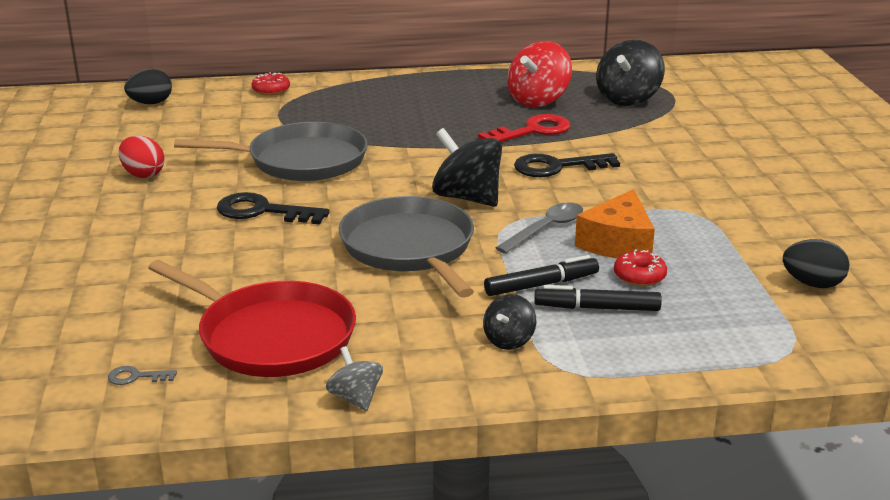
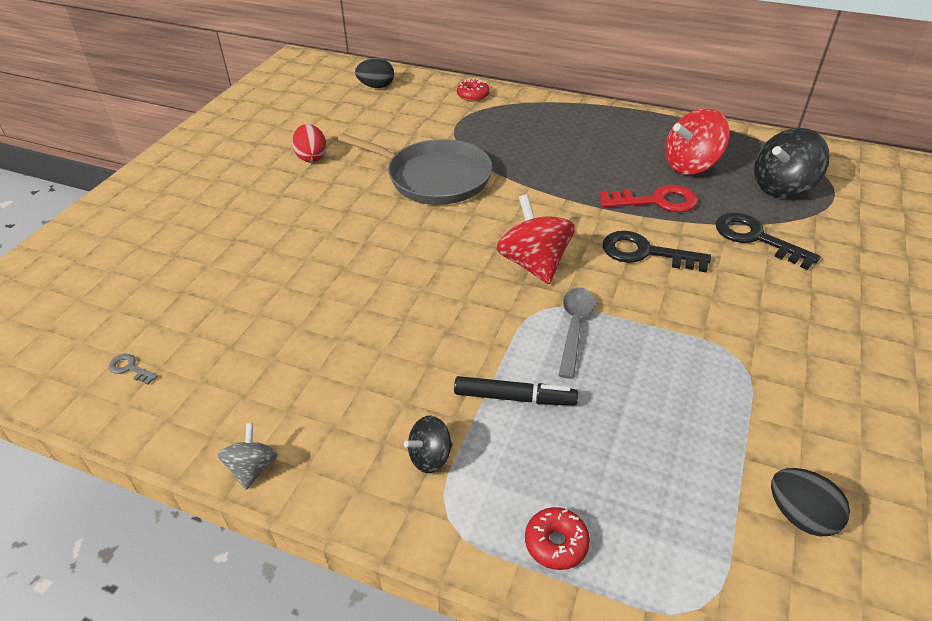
camera: 30 degrees right, 15 degrees up
red pan [148,260,356,377] -> none
black key [217,192,330,224] -> black key moved to [716,213,820,270]
grey pan [339,196,474,298] -> none
black spinning top [432,128,502,207] -> red spinning top [496,194,575,284]
grey spoon [496,202,583,254] -> grey spoon turned 60 degrees counterclockwise [558,288,595,379]
black marker [534,285,662,311] -> none
orange cheese [575,189,655,258] -> none
red donut [614,249,667,287] -> red donut moved to [525,507,590,570]

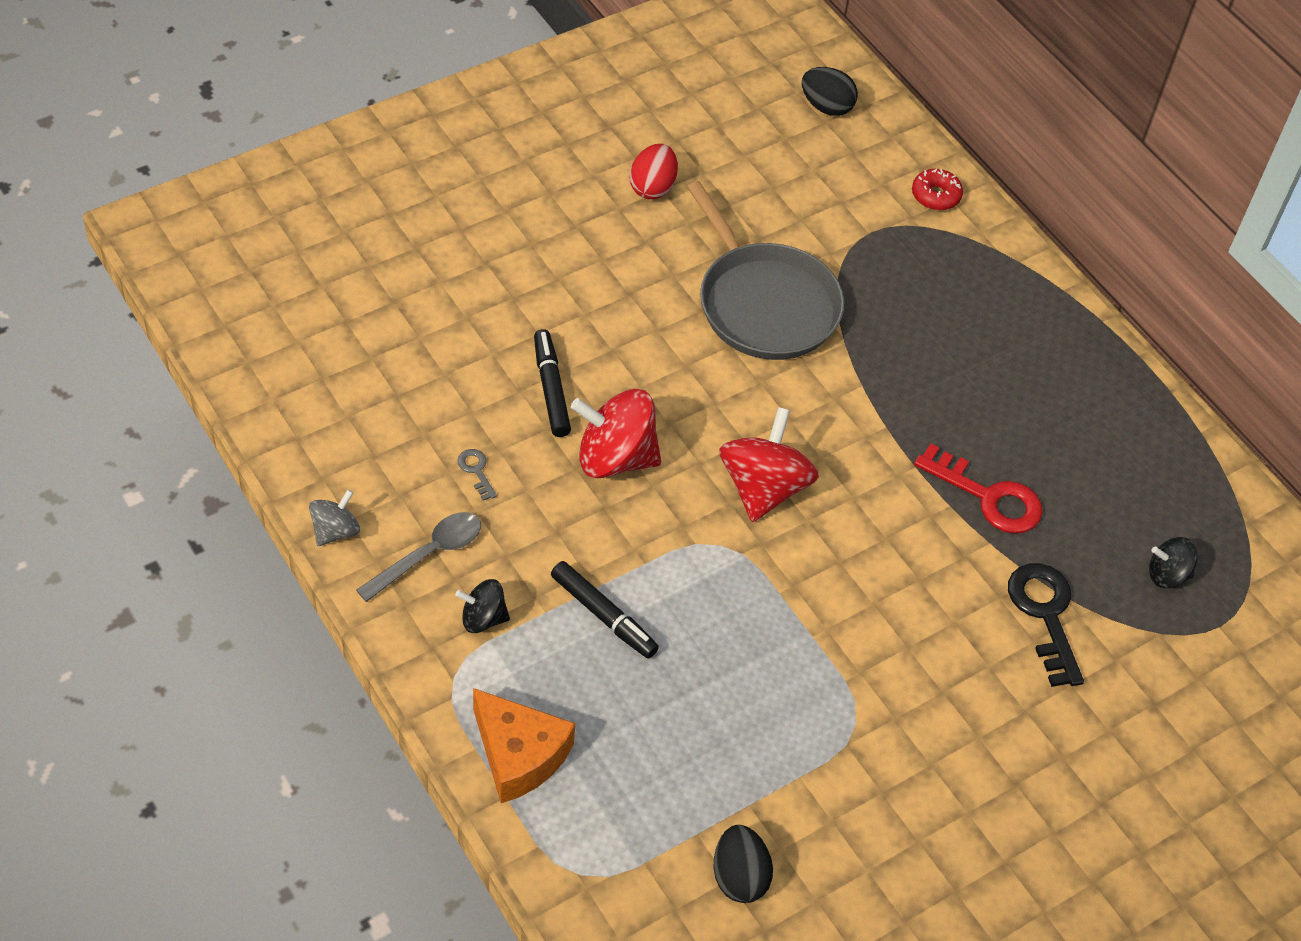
camera: 30 degrees right, 10 degrees up
grey key [108,354,158,385] -> grey key moved to [457,449,497,501]
red donut [525,507,590,570] -> orange cheese [473,688,575,803]
grey spoon [558,288,595,379] -> grey spoon moved to [356,512,481,602]
black key [603,231,711,273] -> none
red spinning top [665,108,730,175] -> red spinning top moved to [571,389,661,478]
black spinning top [754,128,830,198] -> black spinning top [1149,537,1198,588], size x0.54
none -> black marker [534,329,571,437]

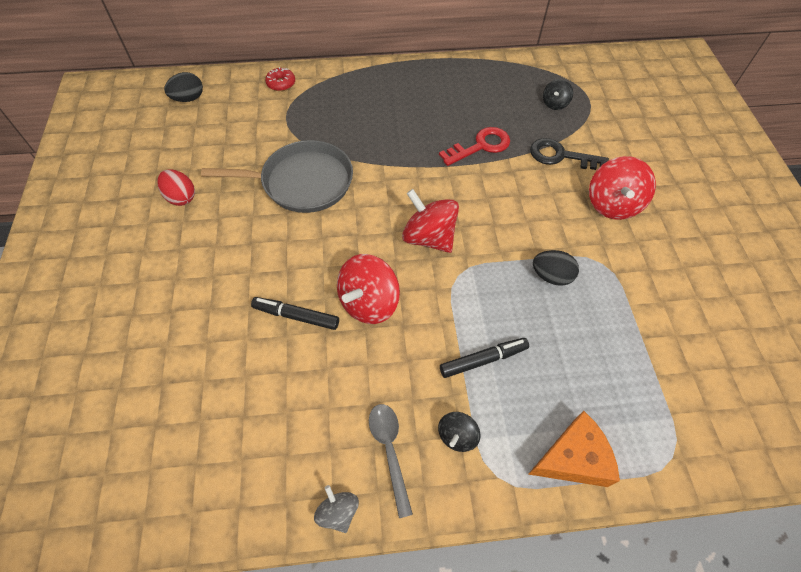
camera: 60 degrees left, 5 degrees up
grey key [457,449,497,501] -> none
black egg [714,825,773,903] -> black egg moved to [533,250,579,286]
none -> red spinning top [589,156,656,220]

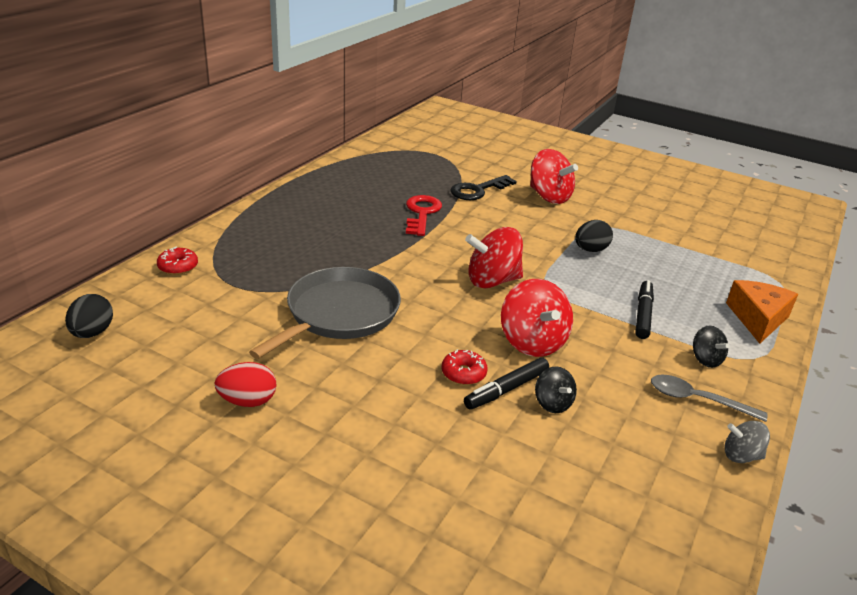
camera: 55 degrees left, 25 degrees down
black spinning top [543,79,573,110] -> black spinning top moved to [535,366,577,413]
none -> red donut [442,349,488,385]

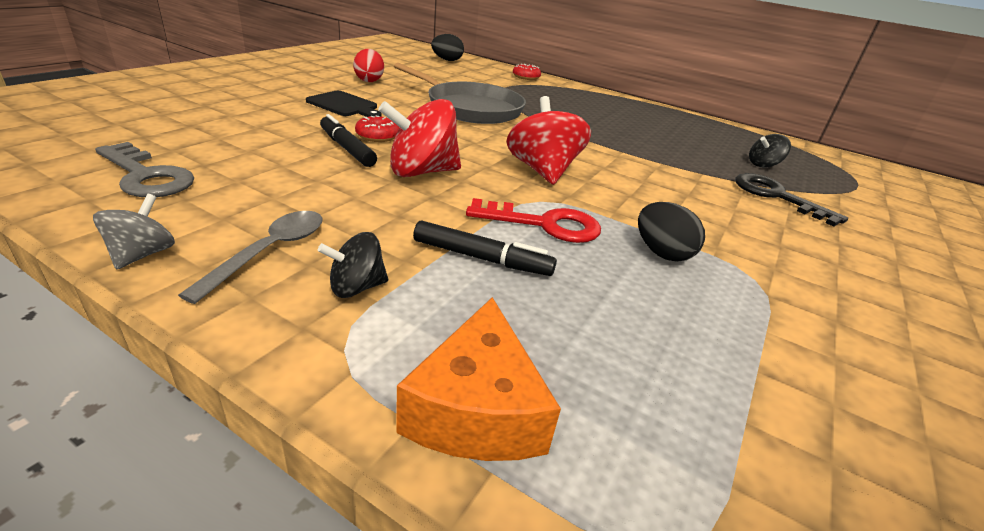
camera: 90 degrees right, 0 degrees up
red key [406,195,442,236] -> red key moved to [466,198,601,243]
red spinning top [530,149,578,204] -> none
black spinning top [535,366,577,413] -> black spinning top moved to [749,134,791,168]
orange cheese [726,280,798,344] -> orange cheese turned 75 degrees clockwise [396,297,561,461]
none -> grey key [95,142,194,197]
none -> black cutting board [306,91,382,117]

